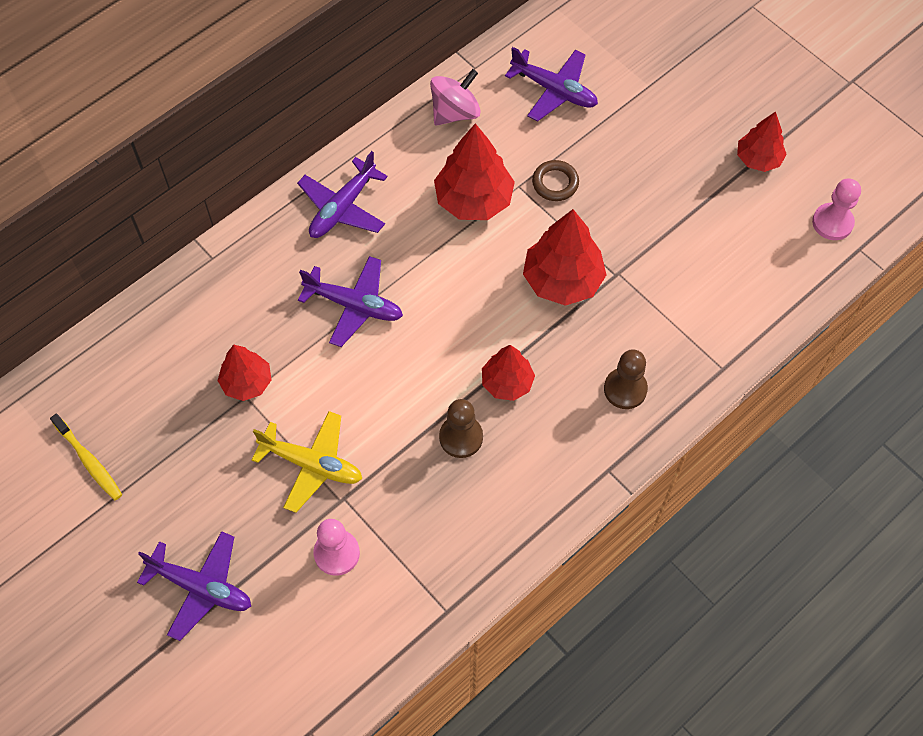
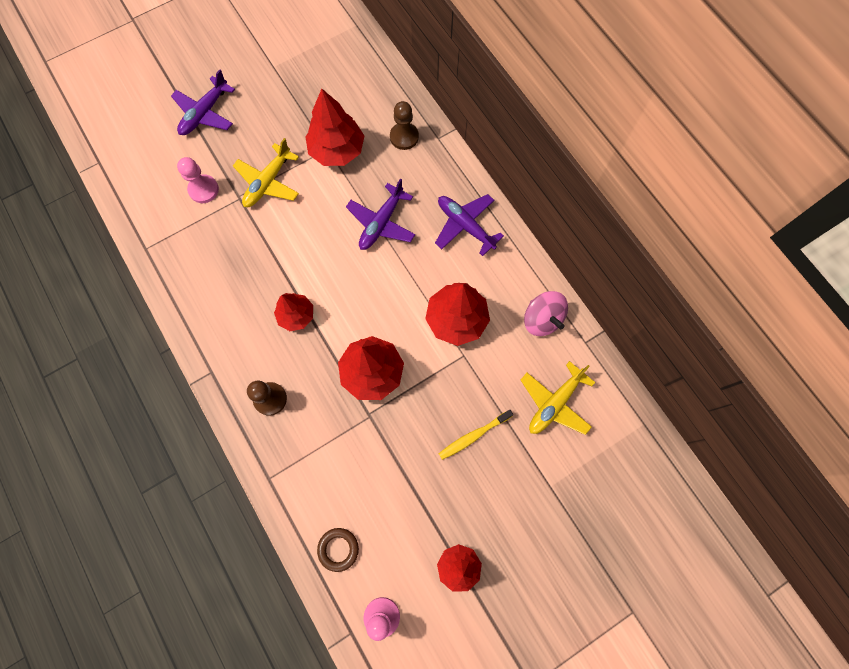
camera: 100 degrees right, 10 degrees up
yellow toothbrush [50,414,122,500] -> yellow toothbrush moved to [439,410,513,460]
red tree [218,345,271,401] -> red tree [305,89,364,166], size x1.60
brown pawn [439,399,483,458] -> brown pawn moved to [390,101,419,150]
purple plane [505,47,598,122] -> yellow plane [521,361,595,435]
brown ring [532,160,579,201] -> brown ring moved to [317,528,359,572]

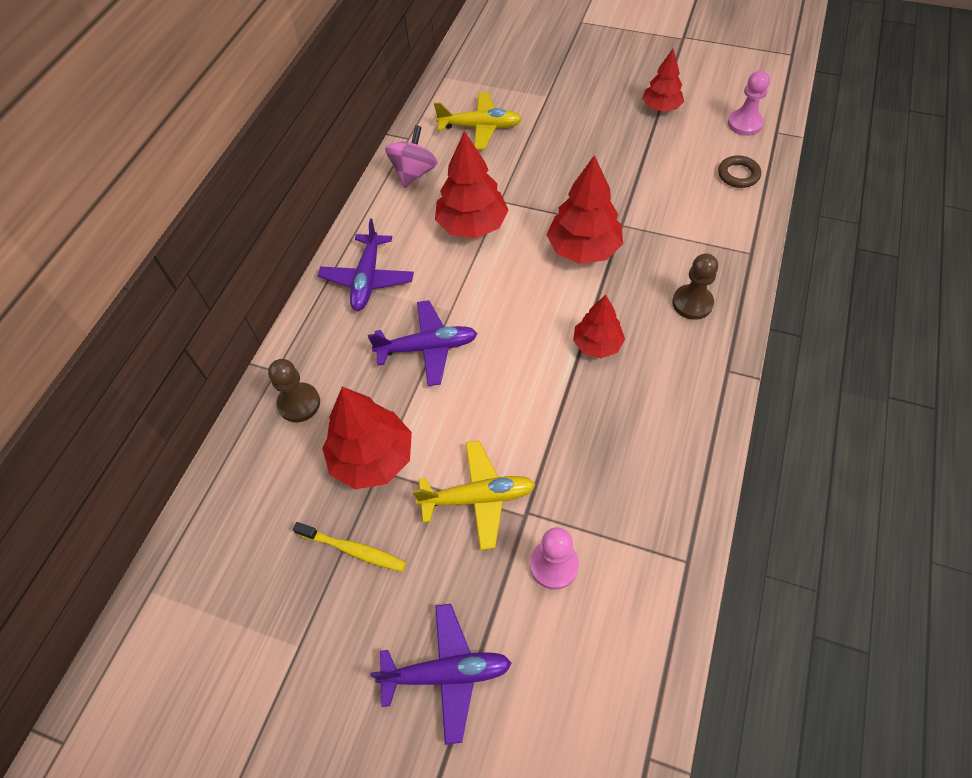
camera: 125 degrees left, 15 degrees down
yellow toothbrush [439,410,513,460] -> yellow toothbrush moved to [293,522,406,572]

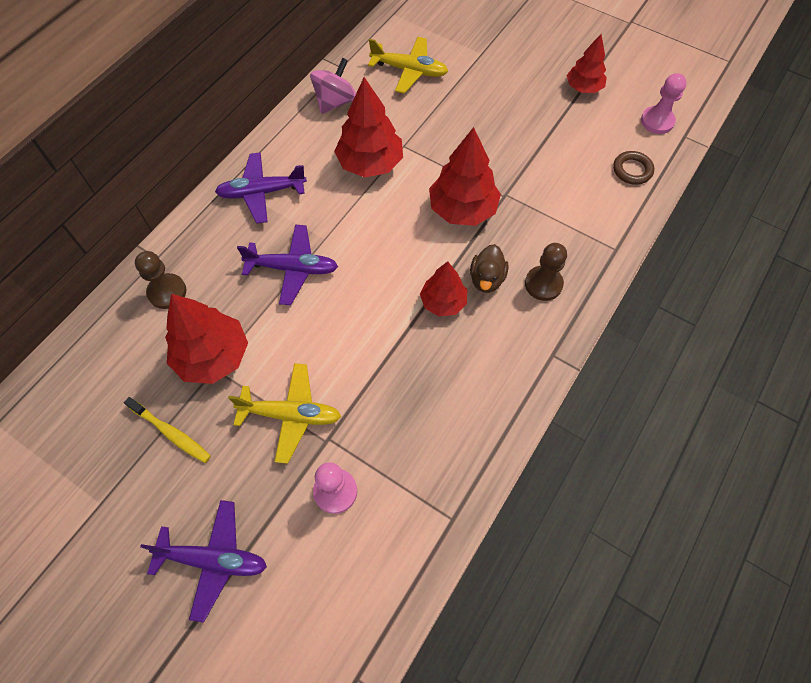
camera: 10 degrees right, 5 degrees up
purple plane [318,219,414,311] -> purple plane turned 60 degrees clockwise [215,152,307,224]
none -> brown duck [470,244,509,293]

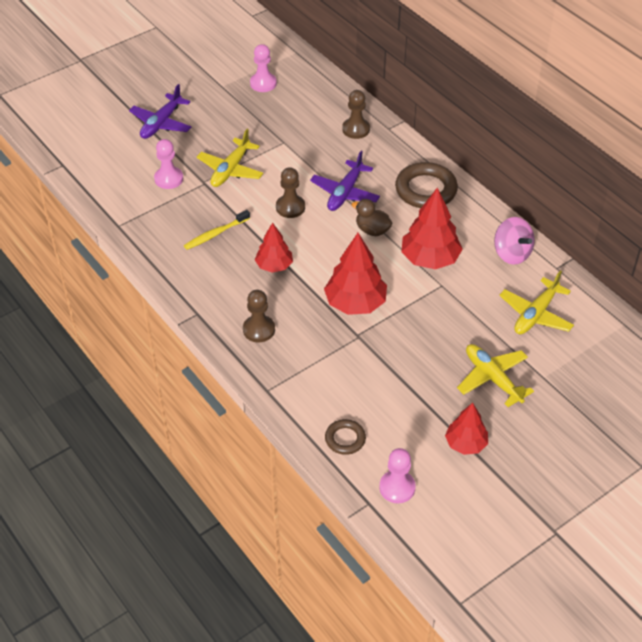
camera: 110 degrees right, 15 degrees down
yellow toothbrush [124,397,211,463] -> yellow toothbrush moved to [184,210,250,250]
red tree [165,294,248,384] -> none
purple plane [215,152,307,224] -> brown ring [395,162,458,208]
brown duck [470,244,509,293] -> brown duck moved to [351,199,393,236]
none -> pink pawn [250,44,277,92]
none -> brown pawn [276,167,305,218]
none -> yellow plane [457,344,534,407]

